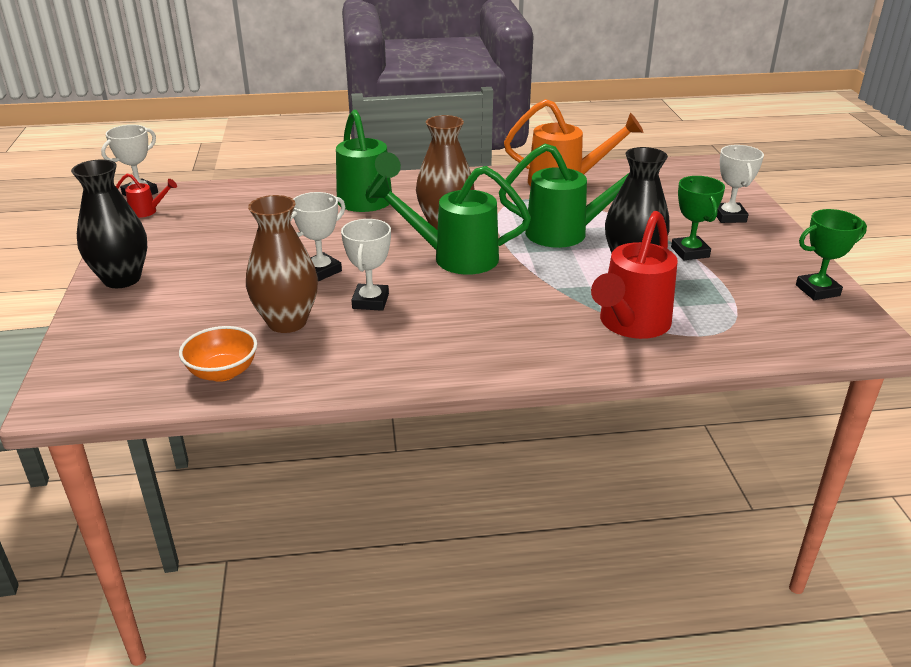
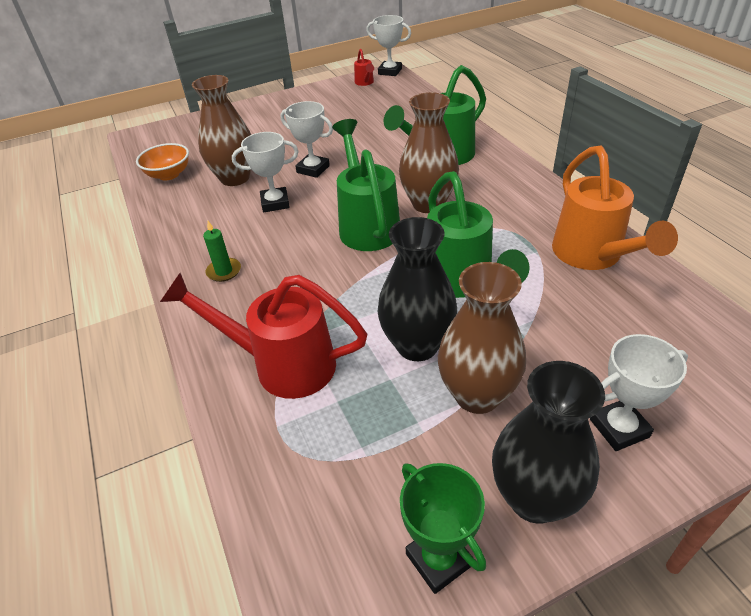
camera: 75 degrees right, 10 degrees up
black vase [71,159,147,288] -> black vase moved to [492,361,605,524]
green trophy [671,176,725,260] -> brown vase [438,262,526,414]
none -> green candle [203,221,241,282]

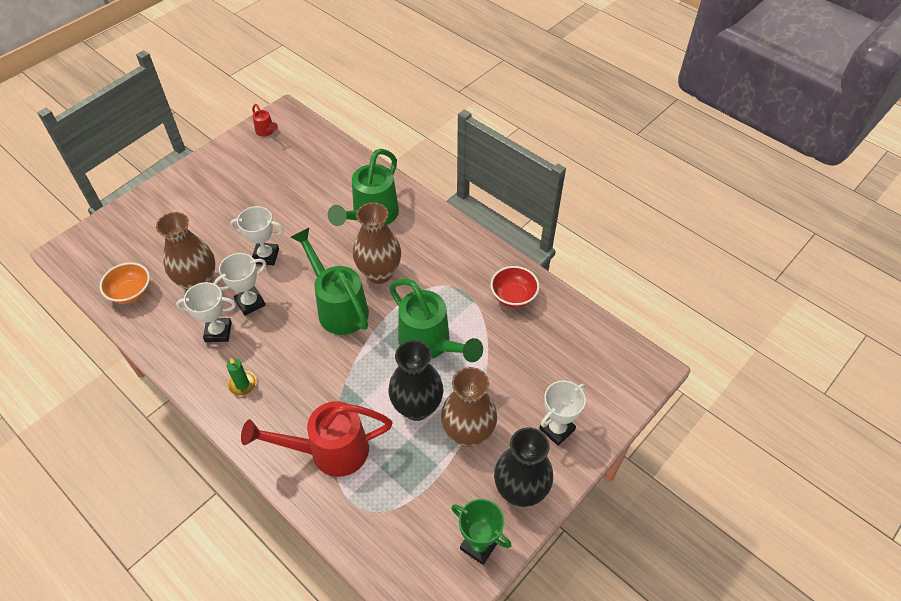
camera: 25 degrees left, 10 degrees up
white trophy [366,15,411,76] -> white trophy moved to [176,282,236,342]
orange watering can [552,145,678,270] -> red bowl [491,266,539,308]

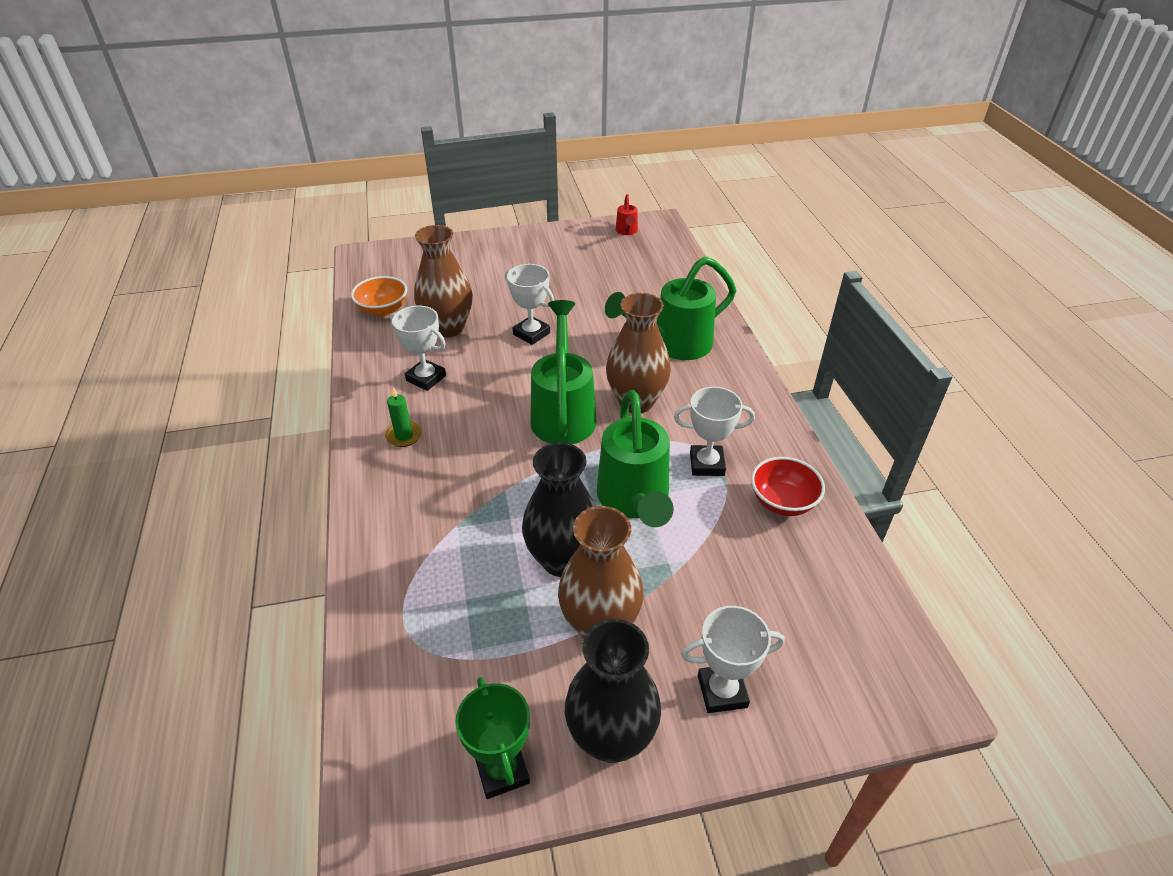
camera: 35 degrees right, 10 degrees down
white trophy [213,253,266,316] -> white trophy moved to [674,387,755,476]
red watering can [241,401,393,477] -> none

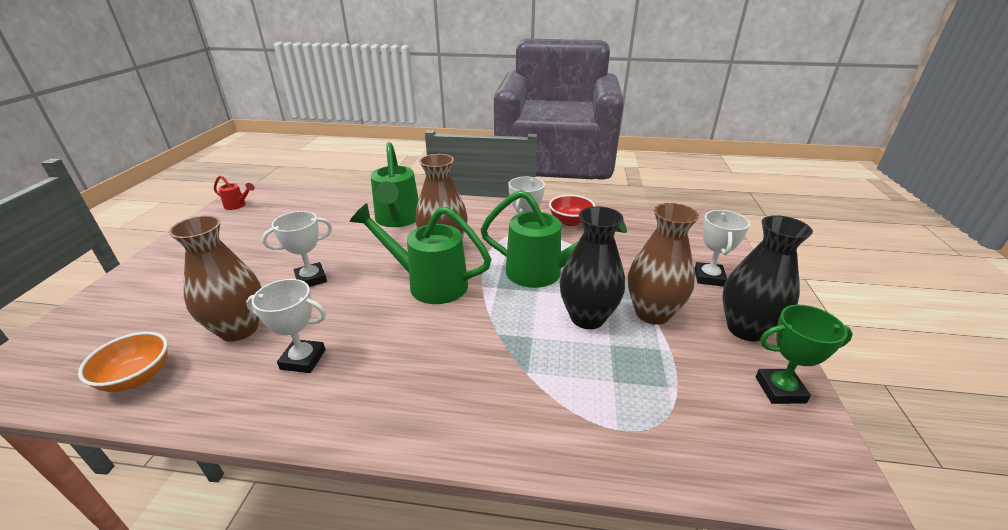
camera: 70 degrees left, 10 degrees down
green candle [385,387,422,447] -> none
white trophy [390,306,446,391] -> white trophy turned 45 degrees clockwise [246,279,326,373]

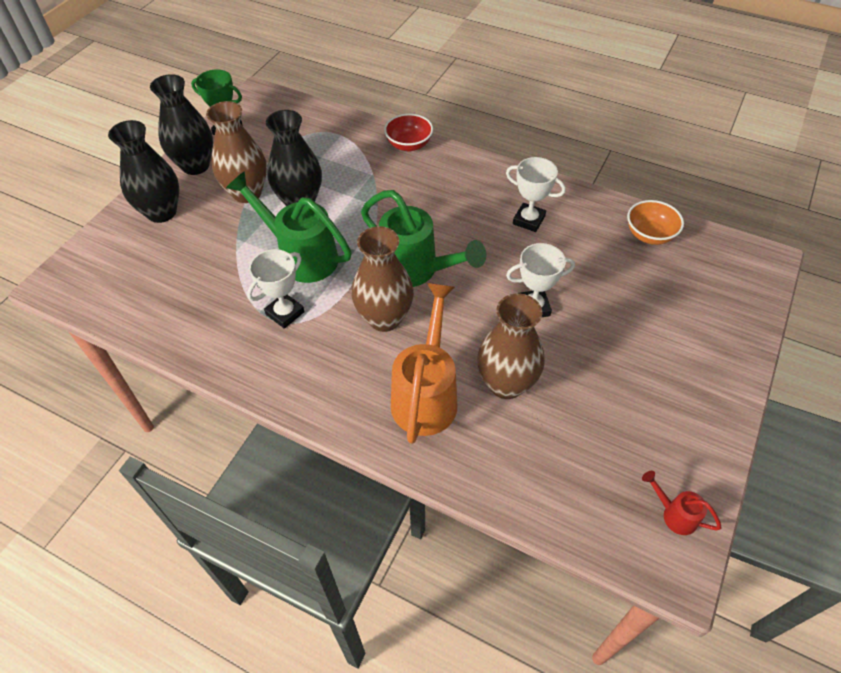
camera: 160 degrees left, 20 degrees up
brown vase [168,215,261,342] -> brown vase moved to [477,294,544,399]
green watering can [370,142,419,227] -> orange watering can [391,283,457,444]
red bowl [549,195,595,226] -> red bowl moved to [384,113,433,152]
white trophy [694,210,750,287] -> black vase [108,120,179,223]

